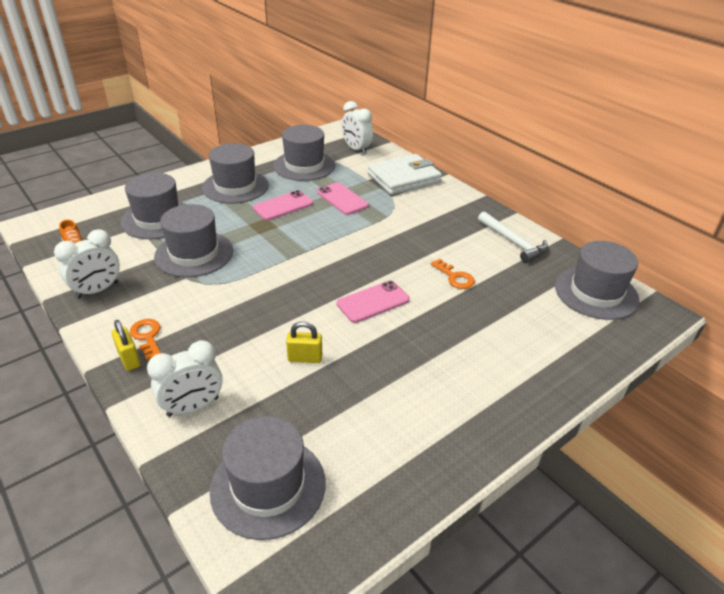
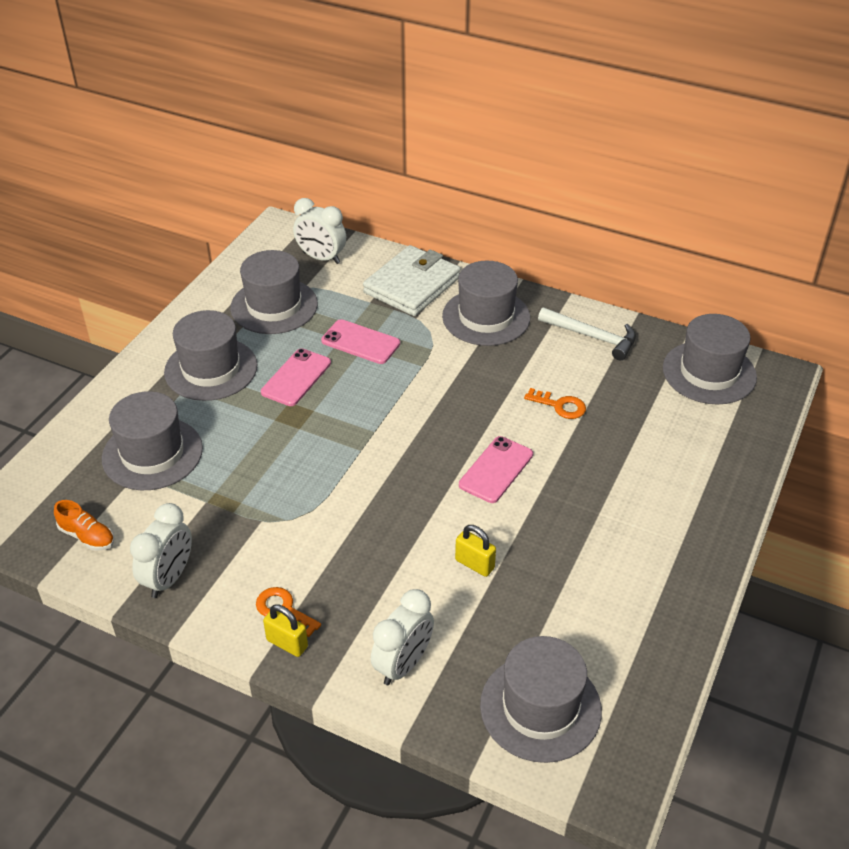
camera: 25 degrees left, 5 degrees up
grey hat [154,204,233,277] -> grey hat moved to [442,261,530,346]
yellow padlock [286,321,322,363] -> yellow padlock turned 60 degrees clockwise [455,525,496,577]

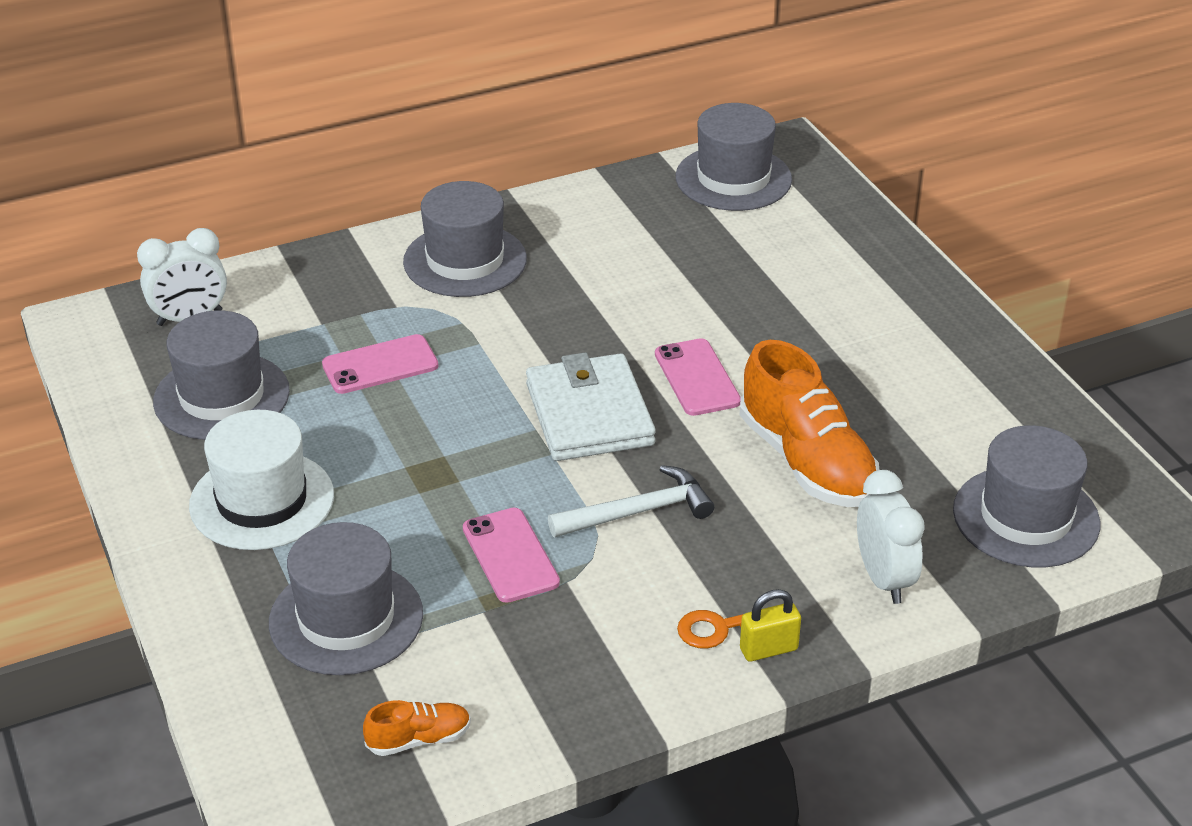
camera: 50 degrees left, 5 degrees down
white clock [130,503,192,598] -> none
grey hat [164,310,257,401] -> white hat [189,410,334,550]
pink phone [261,348,331,406] -> pink phone moved to [463,508,560,603]
white wallet [363,245,460,316] -> white wallet moved to [526,352,656,461]
yellow padlock [455,525,496,577] -> orange shoe [740,340,879,507]
orange key [524,388,586,419] -> none
white hammer [538,307,636,361] -> white hammer moved to [548,465,714,537]

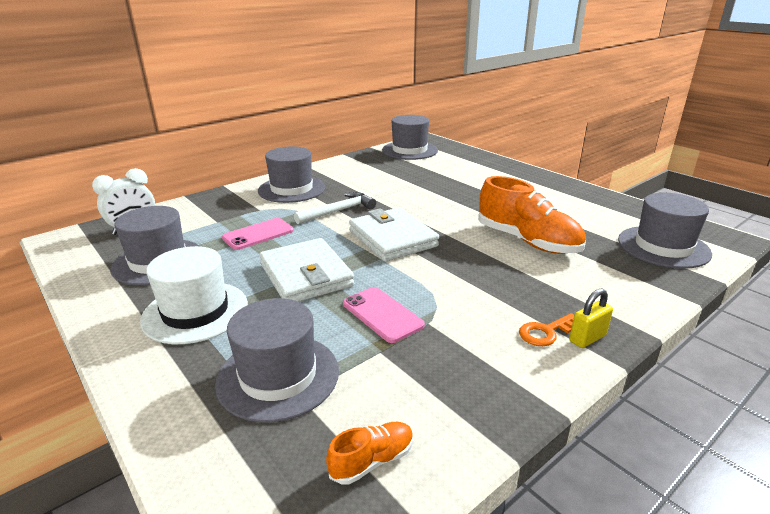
camera: 15 degrees left, 10 degrees down
white hammer [548,465,714,537] -> white hammer moved to [294,192,376,224]
pink phone [655,338,741,416] -> none
white clock [857,470,925,604] -> none
none -> white wallet [259,238,354,302]

